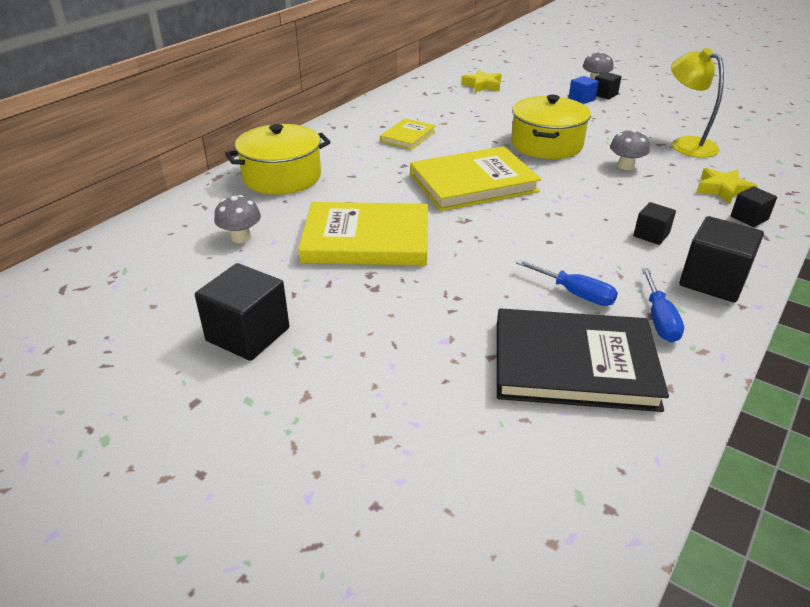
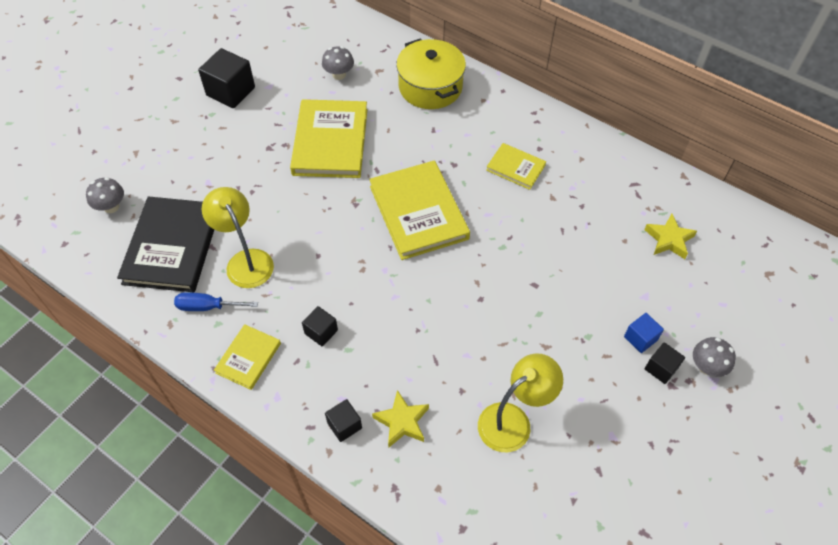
camera: 90 degrees right, 20 degrees up
yellow pot [511,95,591,159] -> none
blue screwdriver [516,259,618,306] -> yellow lamp [202,187,274,288]
grey mushroom [610,129,650,170] -> grey mushroom moved to [86,177,124,213]
black cube [679,216,764,303] -> yellow book [214,324,281,390]

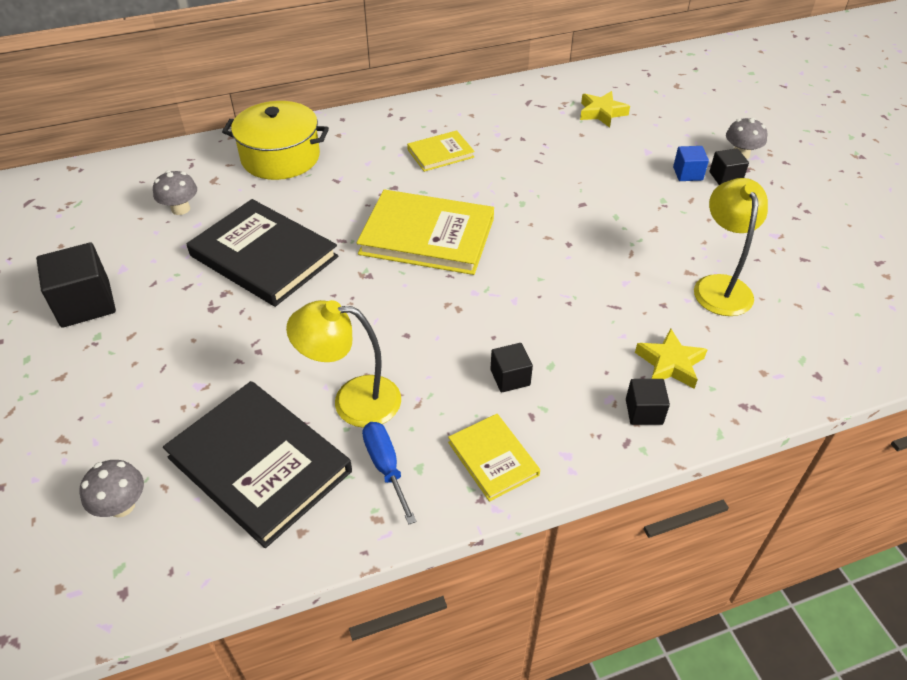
camera: 55 degrees left, 10 degrees down
blue screwdriver [174,292,258,311] -> blue screwdriver turned 120 degrees clockwise [362,422,416,525]
yellow book [290,99,367,178] -> black book [187,199,339,307]

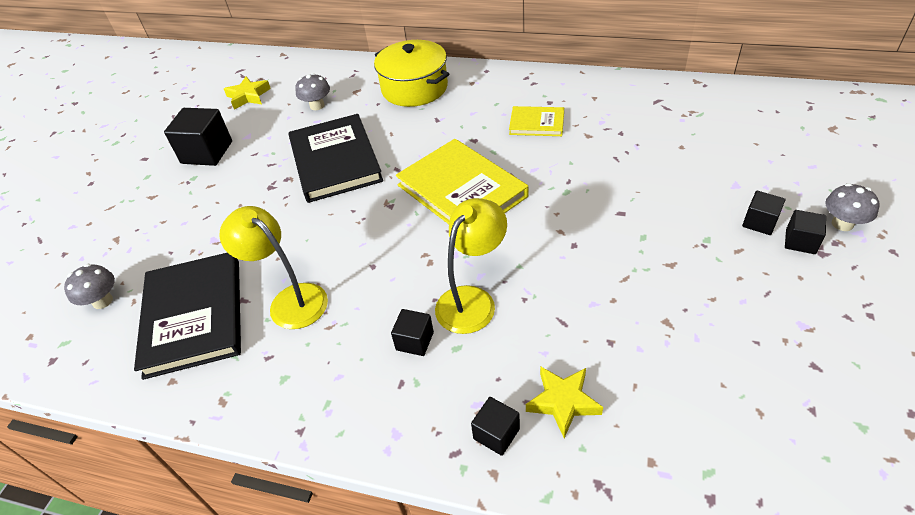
camera: 40 degrees right, 0 degrees up
blue screwdriver [362,422,416,525] -> none
yellow book [448,414,540,502] -> none
yellow star [580,91,630,128] -> yellow star moved to [224,76,271,110]
blue cube [673,146,709,181] -> black cube [742,191,785,235]
yellow lamp [694,178,768,316] -> yellow lamp moved to [435,198,507,334]

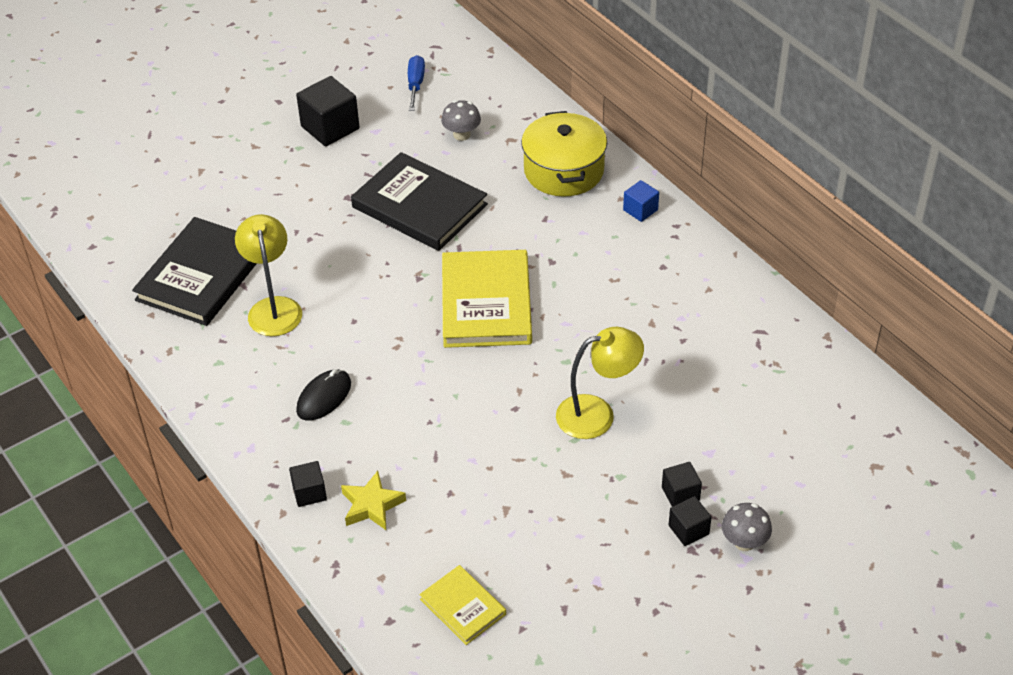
camera: 35 degrees right, 0 degrees up
grey mushroom [64,264,115,309] -> none
yellow star [224,76,271,110] -> blue screwdriver [408,55,425,111]
black book [288,114,383,203] -> black book turned 75 degrees counterclockwise [351,152,488,251]
black cube [391,309,434,356] -> black mouse [296,369,351,421]
yellow lamp [435,198,507,334] -> yellow lamp moved to [556,327,644,439]
yellow book [509,106,564,136] -> yellow book moved to [420,565,506,645]
none -> blue cube [623,180,659,222]

